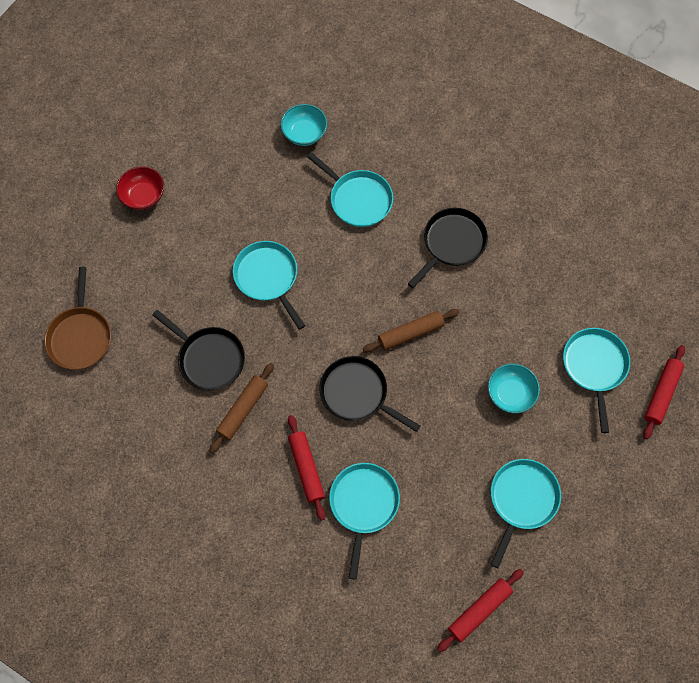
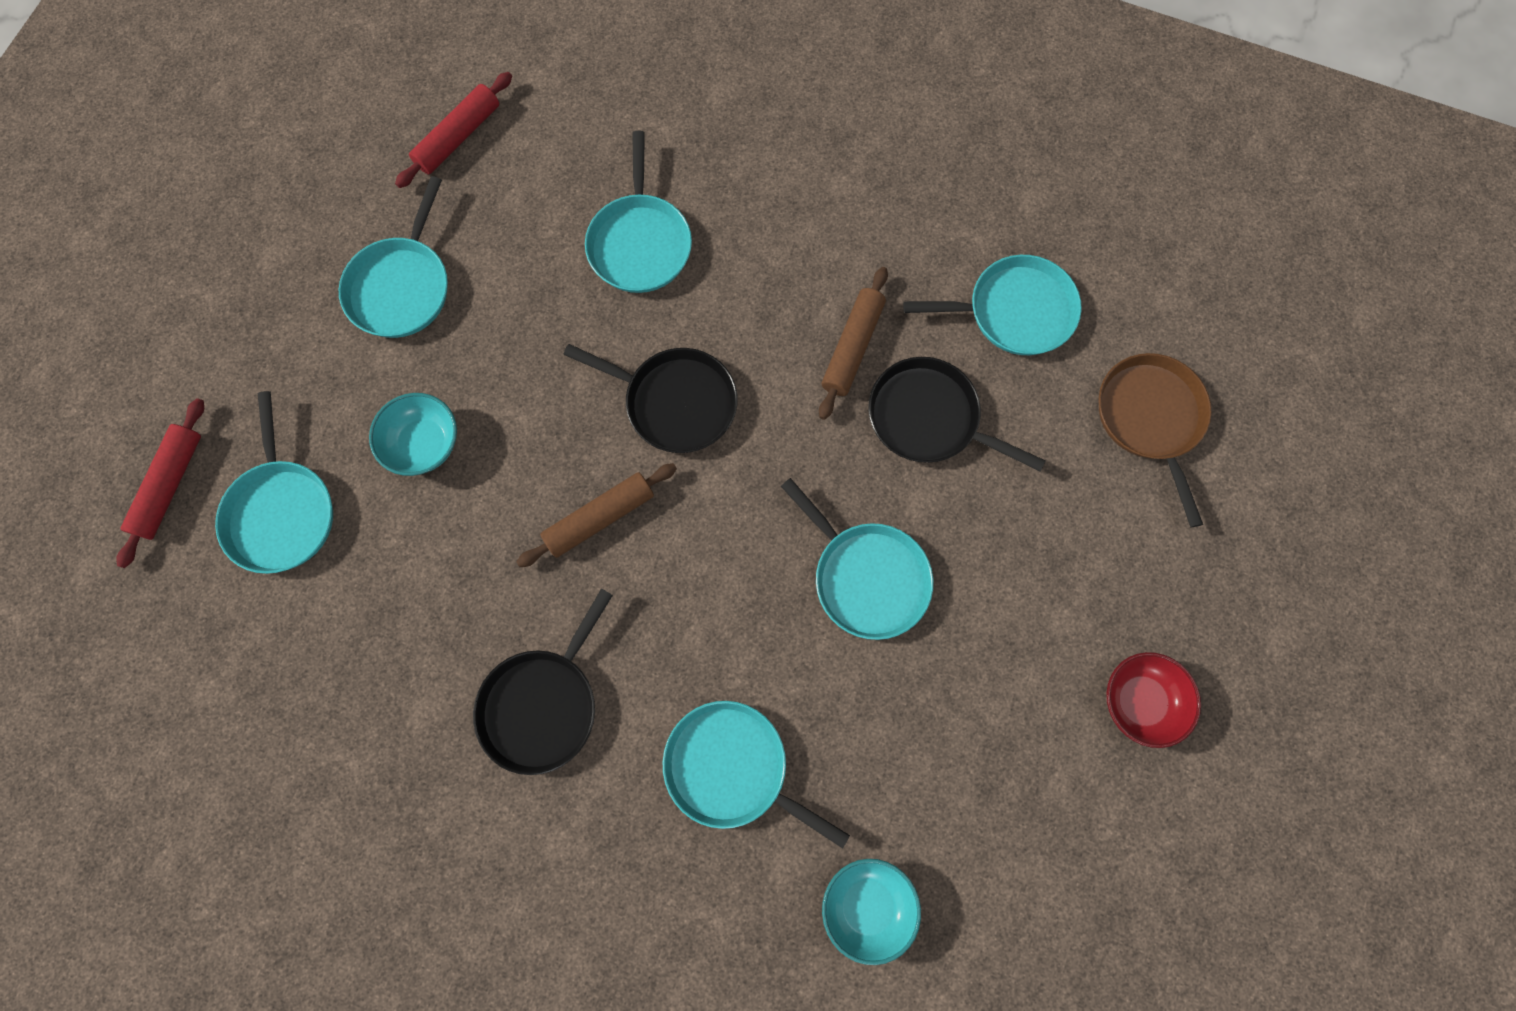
camera: 170 degrees right, 5 degrees up
red rolling pin [288,415,325,521] -> none
none -> turquoise pan [903,255,1082,355]

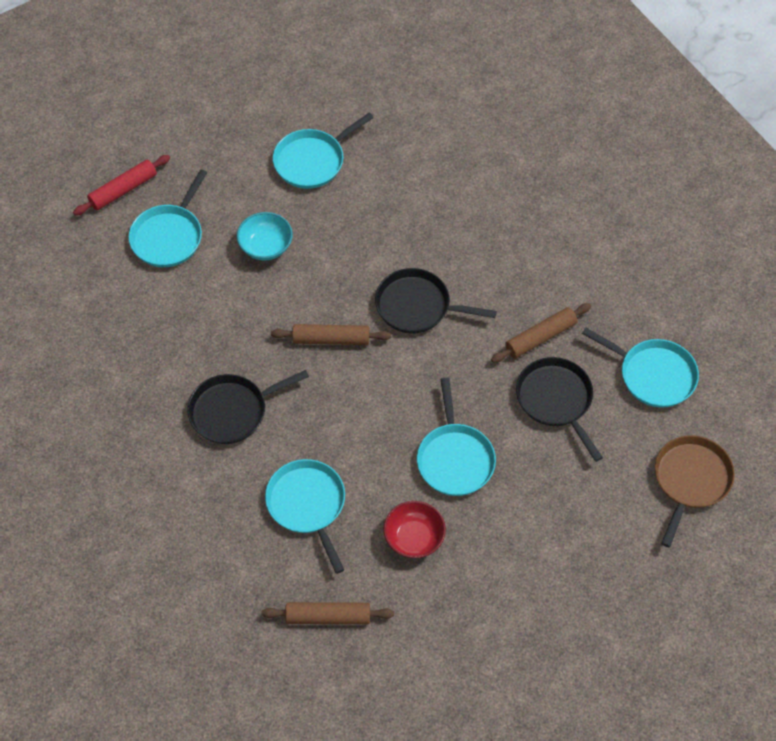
camera: 35 degrees right, 15 degrees down
red rolling pin [395,72,512,188] -> none
black pan [563,344,738,453] -> black pan turned 135 degrees clockwise [375,268,497,333]
turquoise pan [585,131,692,293] -> none
turquoise bowl [822,859,921,965] -> brown rolling pin [262,602,394,624]
red bowl [1106,652,1201,748] -> red bowl moved to [383,501,446,558]

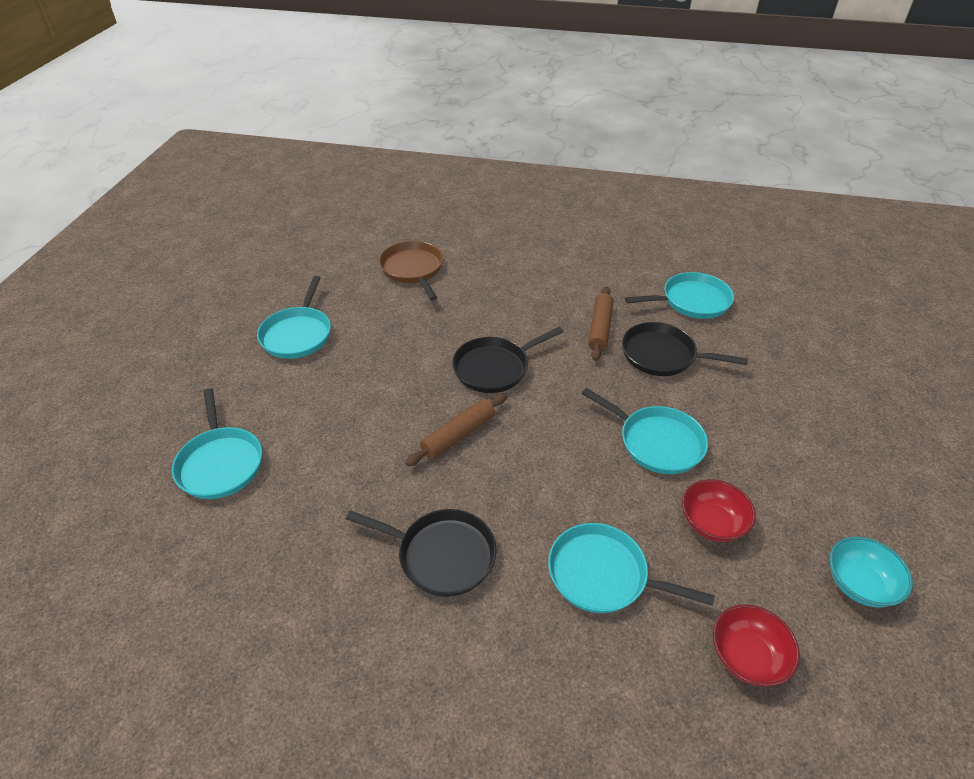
camera: 45 degrees left, 15 degrees down
red rolling pin [73,155,170,216] -> none
black pan [187,370,309,444] -> black pan turned 90 degrees counterclockwise [346,509,497,597]
turquoise bowl [237,212,293,260] -> turquoise bowl moved to [829,536,913,608]
brown rolling pin [262,602,394,624] -> red bowl [713,604,800,686]
brown pan [655,435,735,547] -> brown pan moved to [379,241,443,301]

